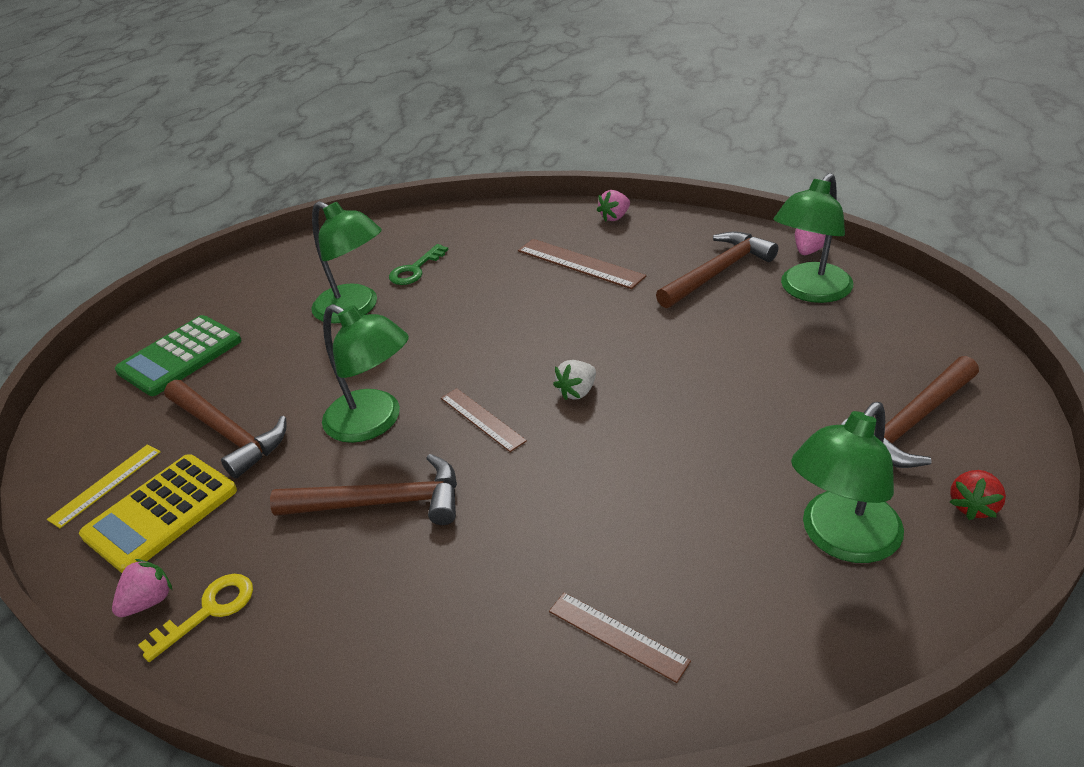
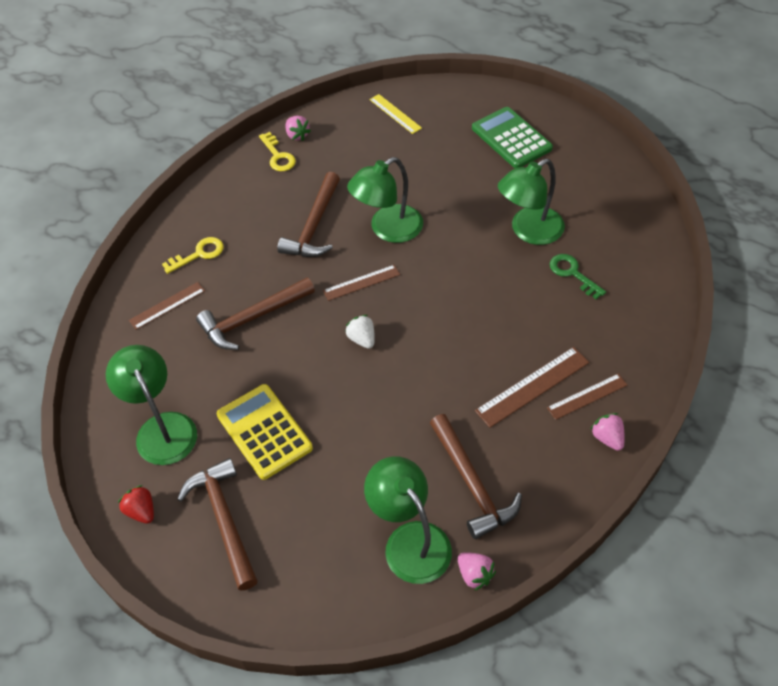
camera: 105 degrees right, 15 degrees up
yellow calculator [79,454,237,573] -> yellow calculator moved to [217,384,313,480]
brown hammer [164,380,287,479] -> brown hammer moved to [196,278,315,350]
none -> yellow key [162,237,224,274]
none -> brown ruler [547,374,627,420]

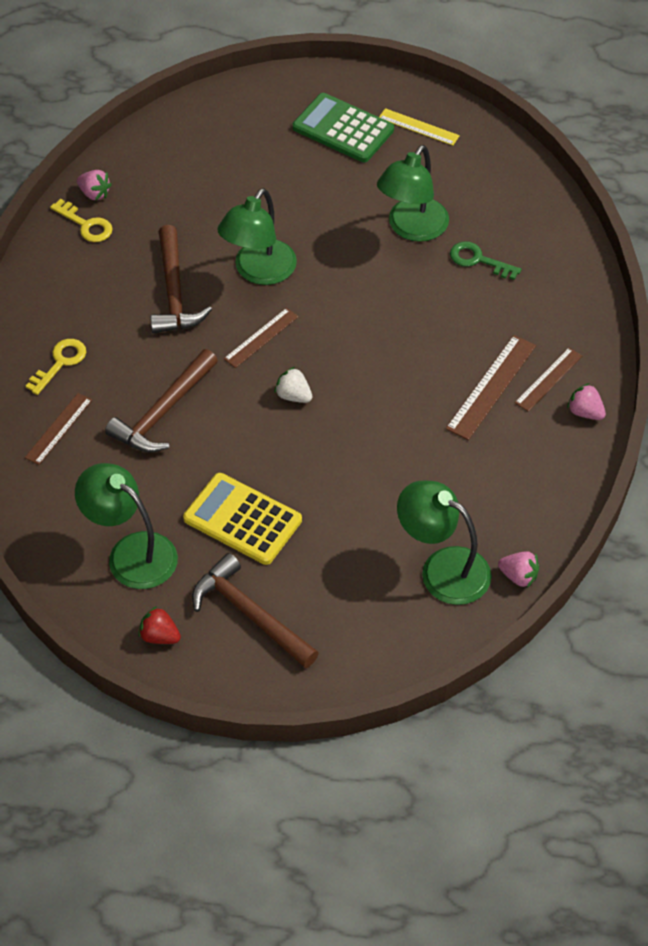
camera: 25 degrees left, 0 degrees up
yellow ruler [369,94,422,134] -> yellow ruler moved to [379,108,460,146]
brown hammer [430,414,522,539] -> none

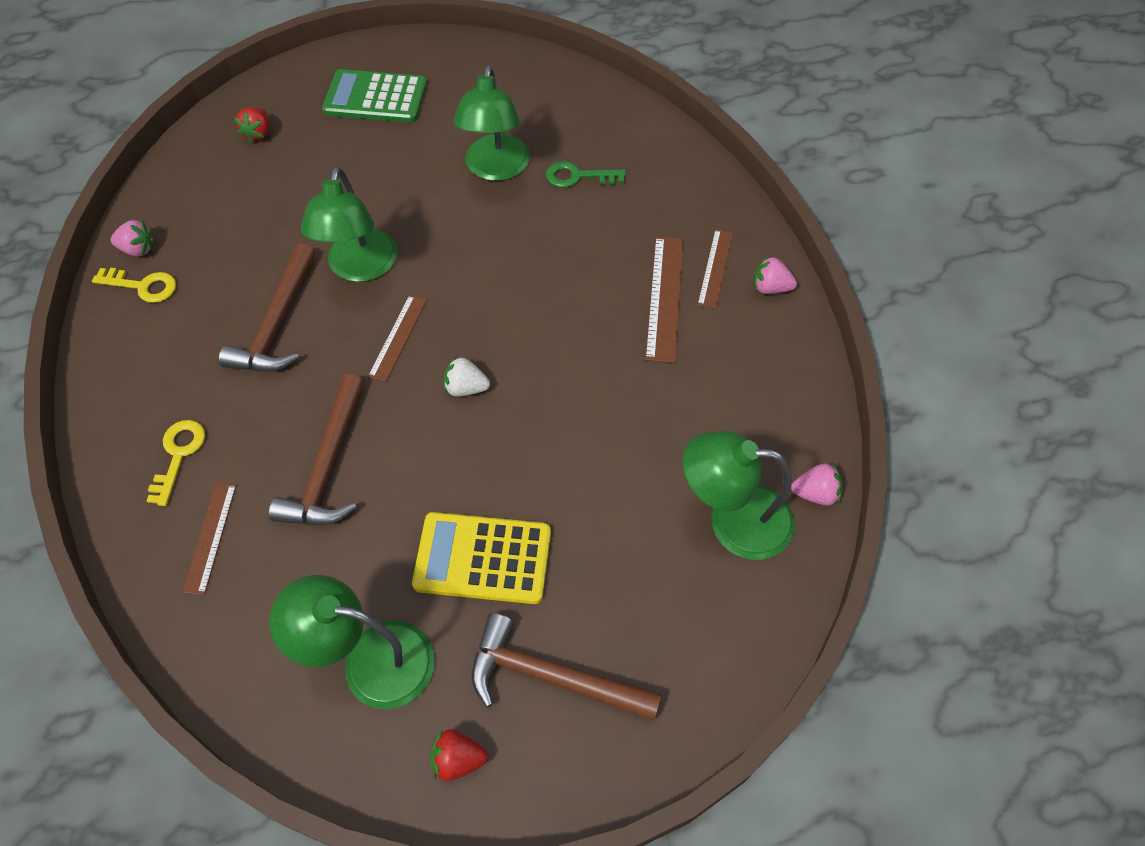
camera: 25 degrees left, 5 degrees up
brown hammer [150,225,212,334] -> brown hammer turned 45 degrees clockwise [219,243,315,372]
yellow ruler [379,108,460,146] -> none
none -> red strawberry [234,107,269,143]

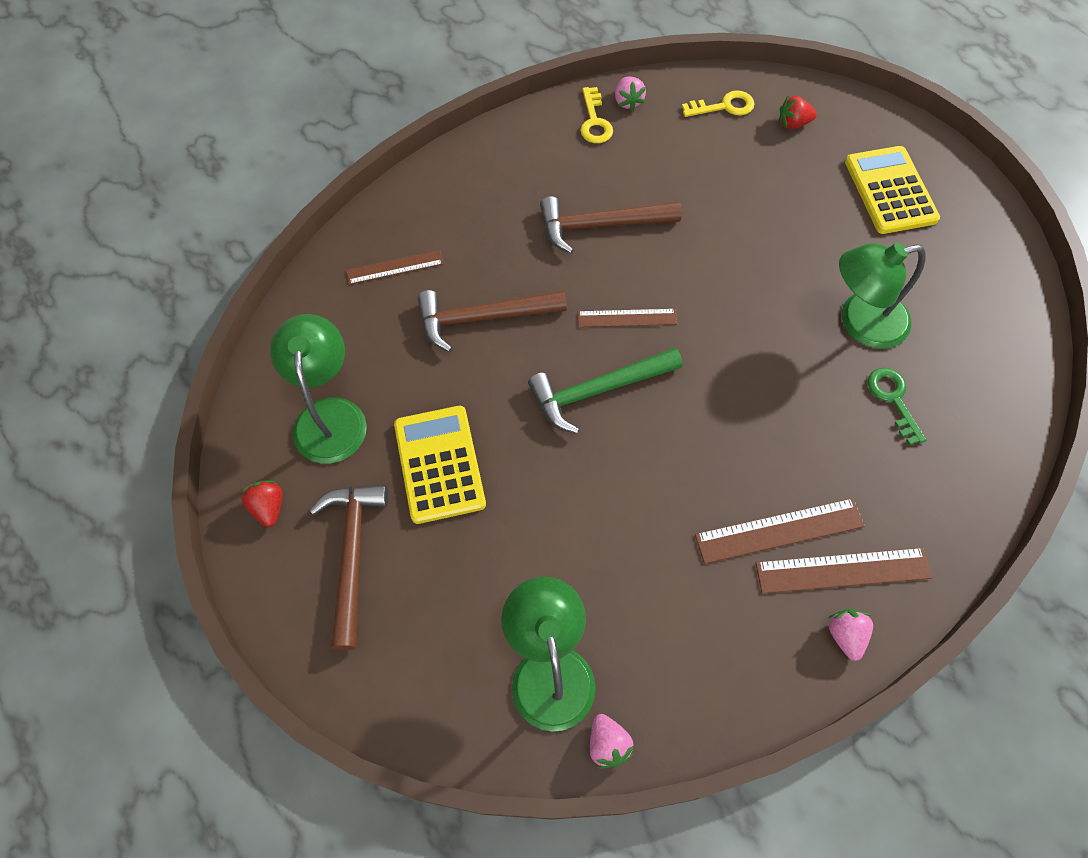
camera: 70 degrees right, 5 degrees up
yellow key [147,420,205,506] -> yellow key moved to [682,90,754,117]
green lamp [301,166,397,282] -> none
green calculator [322,69,427,123] -> yellow calculator [845,146,940,234]
white strawberry [444,356,490,396] -> green hammer [528,348,683,434]
brown ruler [697,229,733,309] -> brown ruler [756,548,932,594], size x1.52

